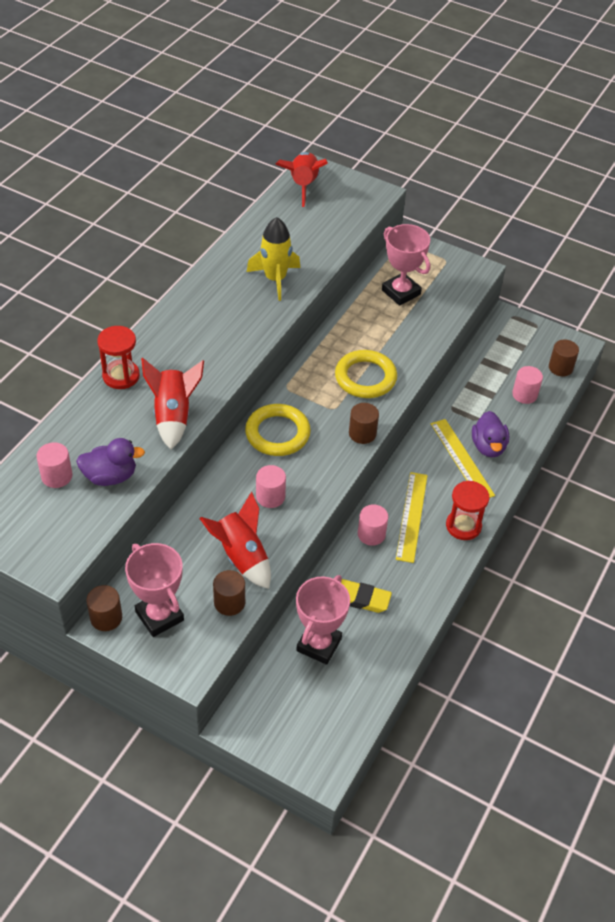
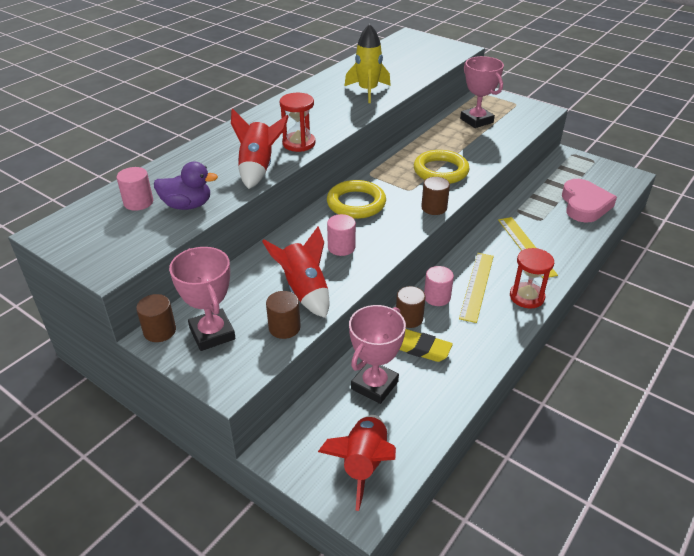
camera: 10 degrees right, 10 degrees down
red hourglass [97,326,140,389] -> red hourglass moved to [280,93,315,152]
red rocket [275,152,328,207] -> red rocket moved to [318,415,396,511]
purple duck [472,411,509,458] -> none
pink cylinder [512,366,543,404] -> pink heart [562,179,617,223]
brown cylinder [549,339,579,377] -> brown cylinder moved to [396,286,426,328]

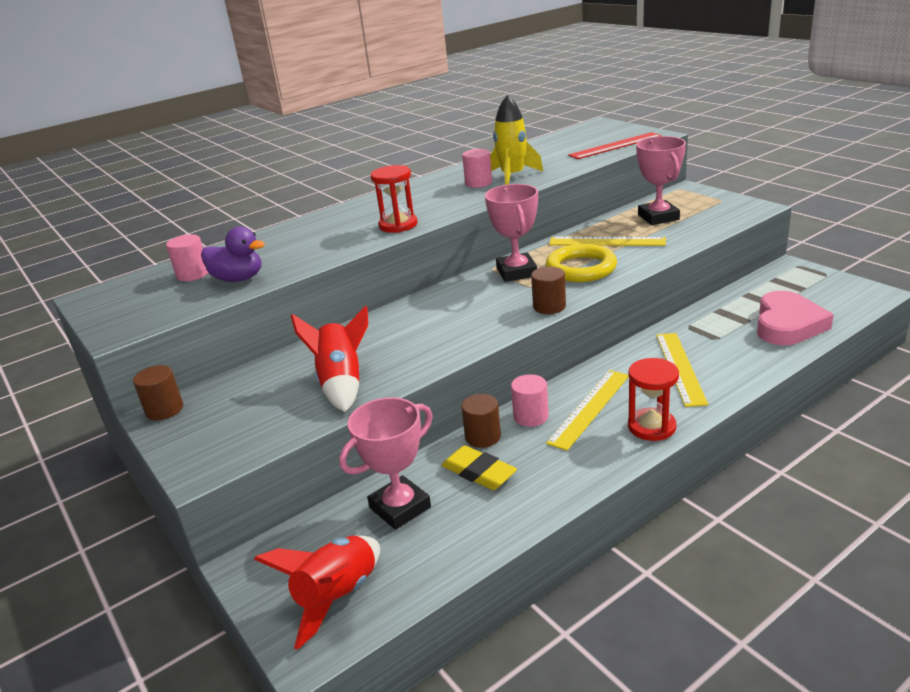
camera: 20 degrees right, 10 degrees down
pink trophy [169,247,236,351] -> pink trophy moved to [485,184,538,282]
red rocket [231,108,289,189] -> none
brown cylinder [266,291,301,339] -> none
yellow ring [327,180,386,219] -> none
pink cylinder [327,214,356,256] -> pink cylinder moved to [462,149,492,188]
none -> yellow ruler [549,237,666,246]
none -> red ruler [568,132,662,159]

